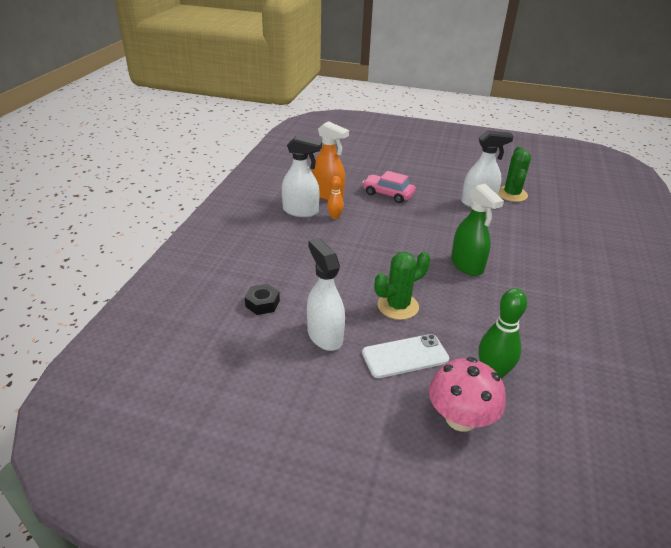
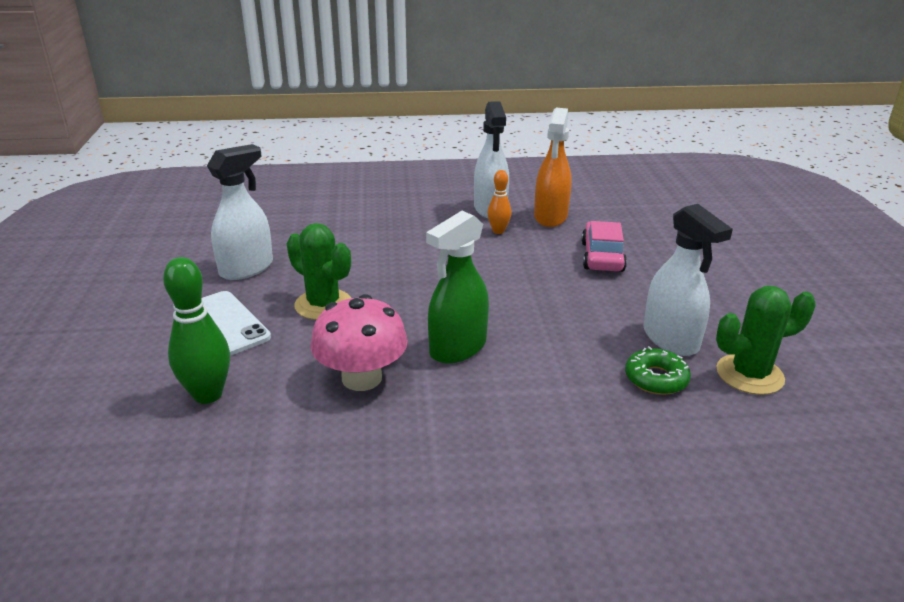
camera: 70 degrees right, 5 degrees down
black nut [245,284,280,315] -> none
pink mushroom [429,357,506,432] -> pink mushroom moved to [311,294,408,391]
none -> green donut [625,346,691,395]

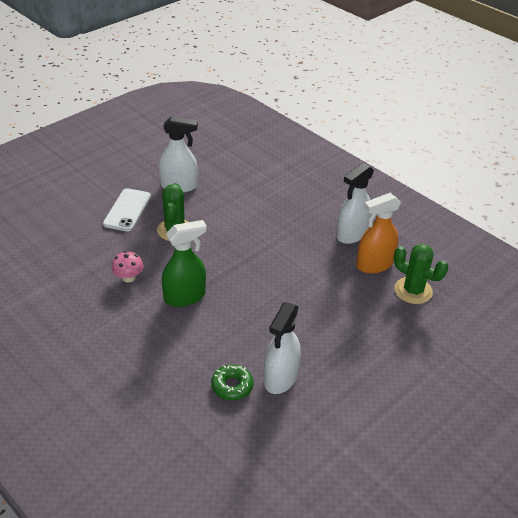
camera: 50 degrees right, 10 degrees up
green bowling pin [163,257,230,404] -> none
pink mushroom [311,294,408,391] -> pink mushroom [111,251,144,283], size x0.58
green spray bottle [426,211,489,363] -> green spray bottle turned 150 degrees clockwise [162,220,207,307]
orange bowling pin [487,170,511,234] -> none
pink car [581,221,627,272] -> none
green cactus [716,286,816,395] -> green cactus moved to [394,244,448,304]

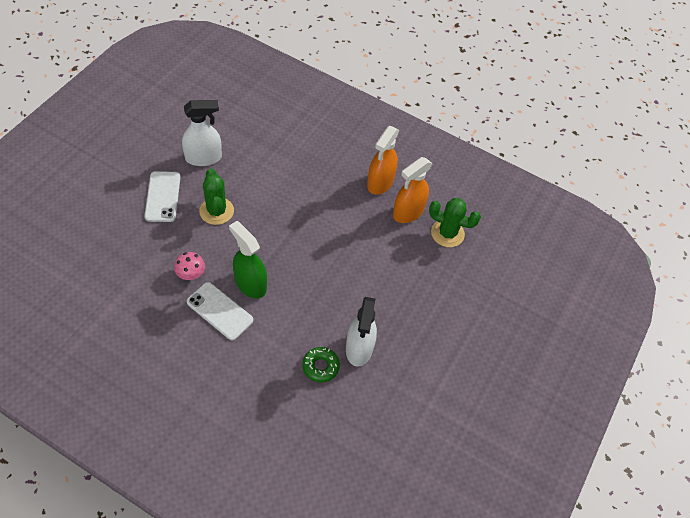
camera: 20 degrees left, 15 degrees up
green spray bottle [162,220,207,307] -> green spray bottle turned 90 degrees counterclockwise [229,221,267,298]
white spray bottle [336,163,374,244] -> orange spray bottle [367,126,399,195]
none -> white phone [187,282,253,340]

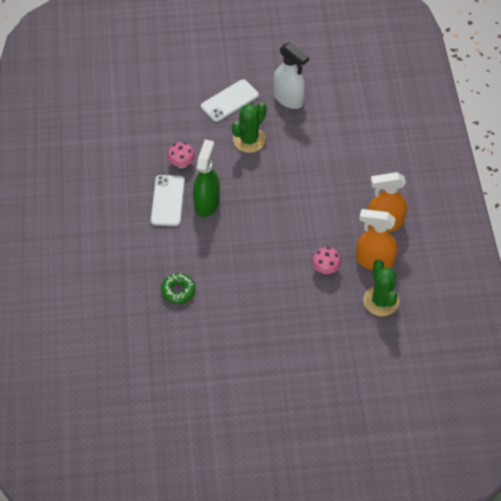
camera: 60 degrees right, 0 degrees up
white spray bottle [346,297,377,367] -> none
none -> pink mushroom [312,247,341,274]

